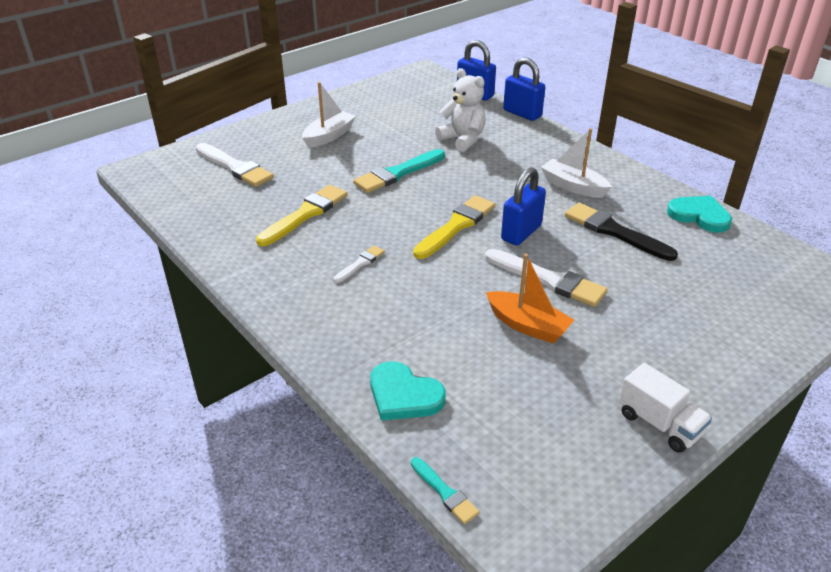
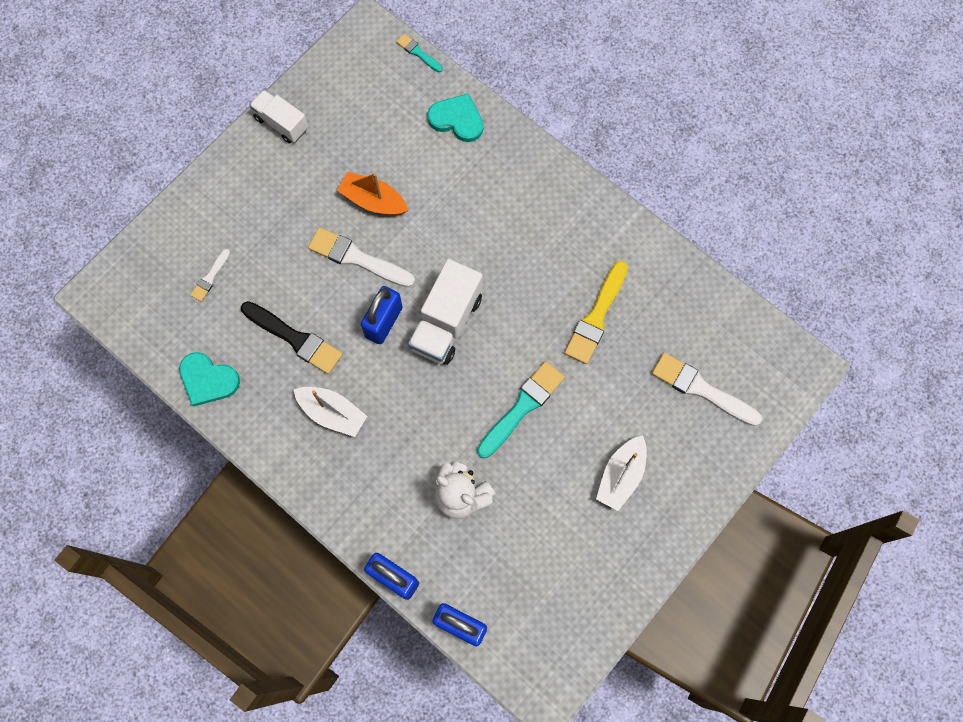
camera: 170 degrees right, 35 degrees up
white brush [334,245,385,283] -> white brush moved to [190,249,230,302]
yellow brush [413,195,495,259] -> white truck [408,259,483,365]

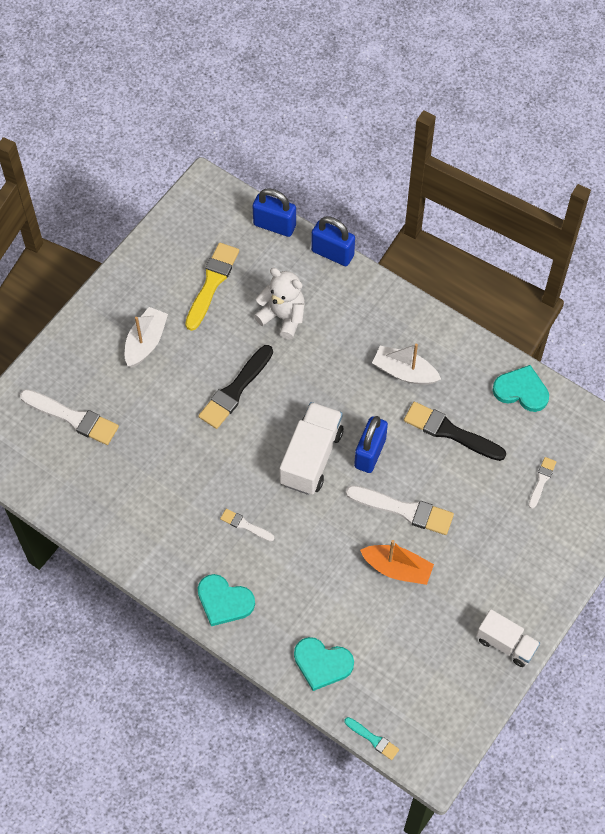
camera: 175 degrees right, 10 degrees down
turquoise brush [477,361,565,458] -> black brush [198,345,273,429]
yellow brush [564,261,628,364] -> yellow brush moved to [185,242,239,331]
none -> turquoise heart [197,574,255,626]
none -> white brush [220,509,275,541]

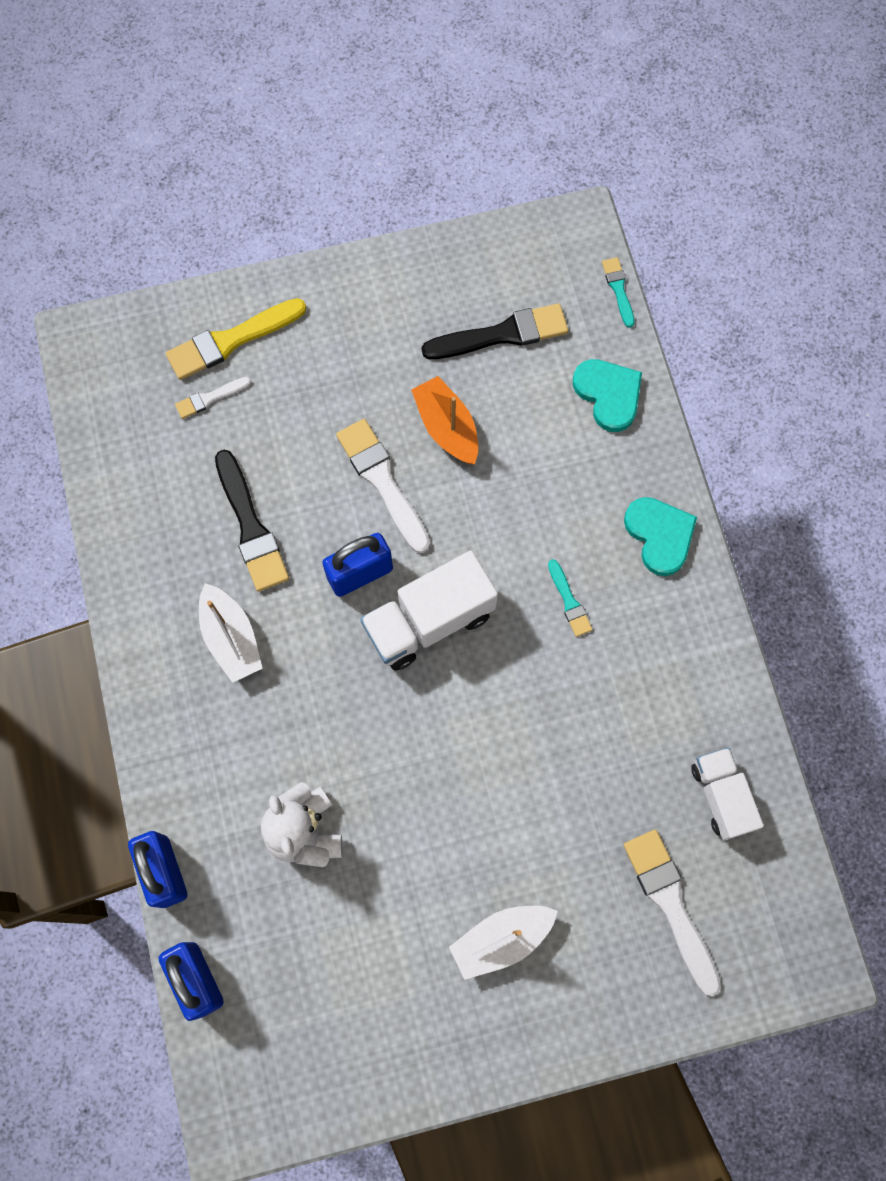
camera: 140 degrees left, 10 degrees up
yellow brush [185,242,239,331] -> yellow brush moved to [166,298,306,380]
black brush [198,345,273,429] -> black brush moved to [422,303,568,359]
white brush [220,509,275,541] -> turquoise brush [548,559,593,637]
white truck [476,609,540,667] -> white truck moved to [691,747,764,841]
turquoise heart [493,365,549,412] -> none

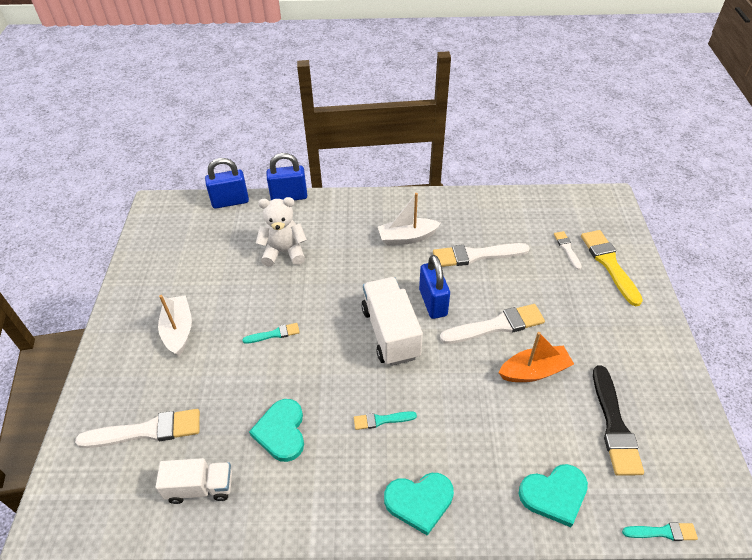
camera: 105 degrees right, 25 degrees down
black brush [215,450,289,592] -> white brush [433,243,530,267]
none -> turquoise brush [242,323,300,344]
none -> turquoise heart [249,399,304,462]

